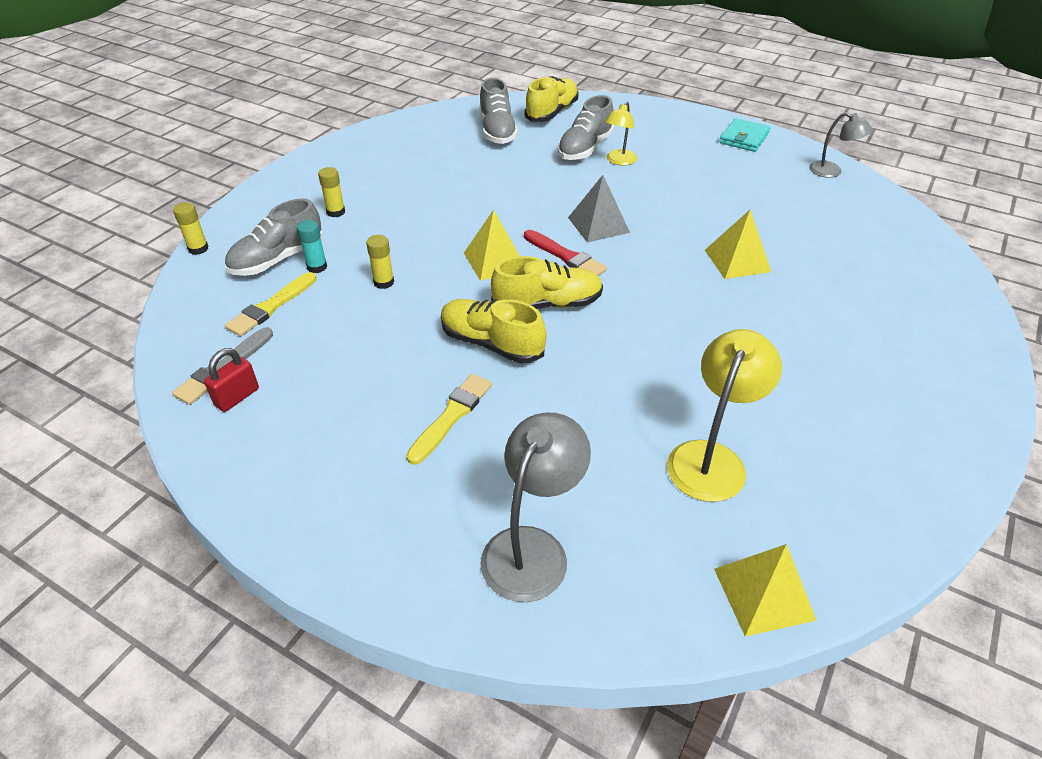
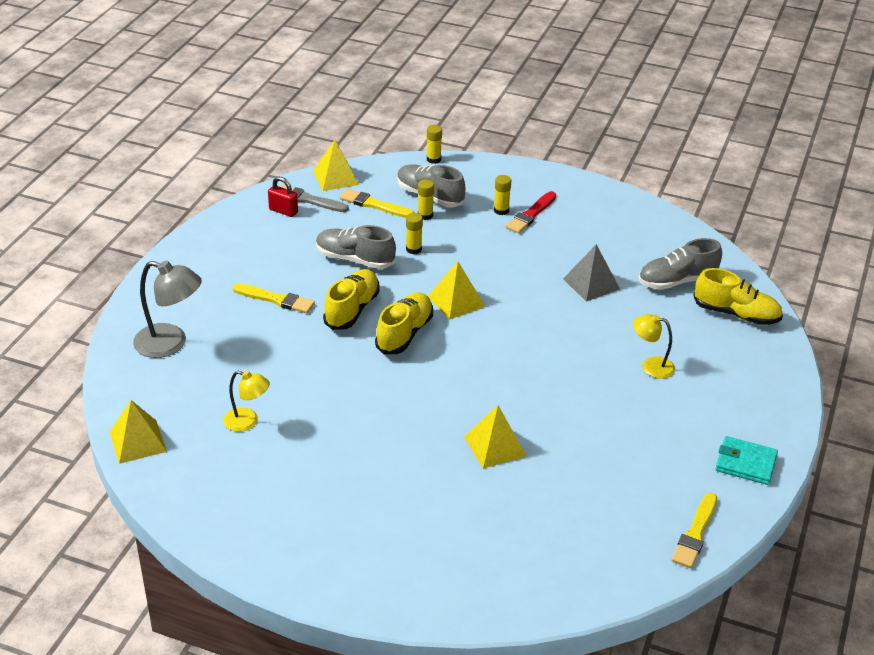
camera: 80 degrees right, 5 degrees down
turquoise glue stick [297,220,327,273] -> yellow glue stick [418,180,434,220]
yellow shoe [491,256,603,309] -> yellow shoe turned 135 degrees counterclockwise [375,292,433,354]
red brush [524,230,607,276] -> red brush moved to [506,191,556,233]
grey shoe [557,95,614,160] -> grey shoe moved to [316,225,396,269]
grey pyramid [568,175,630,243] -> grey pyramid moved to [563,244,620,302]
yellow lamp [667,329,782,502] -> yellow lamp [223,371,270,432], size x0.62
grey lamp [809,112,873,178] -> yellow brush [672,493,717,568]
none -> yellow pyramid [313,140,359,191]

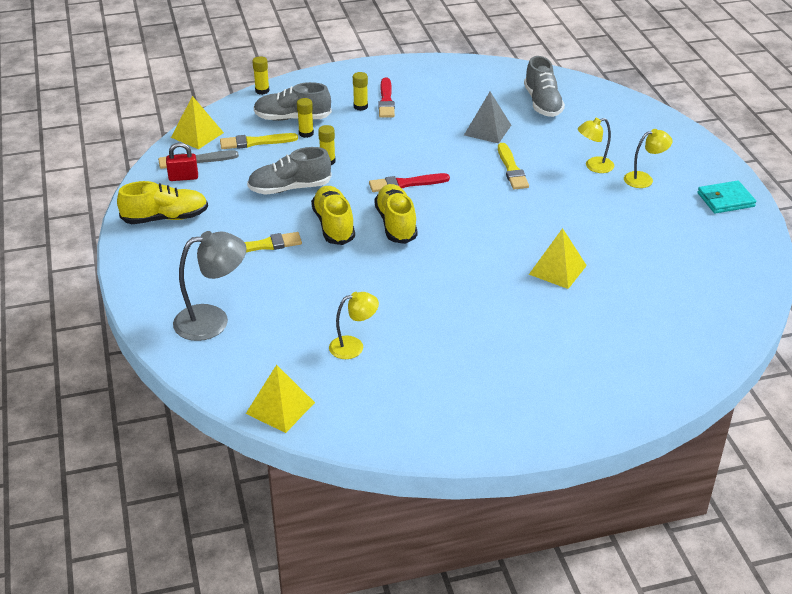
camera: 35 degrees left, 0 degrees up
yellow pyramid [428,262,485,320] -> red brush [369,173,450,192]
grey shoe [639,238,722,290] -> grey shoe turned 45 degrees counterclockwise [524,56,565,117]
yellow brush [672,493,717,568] -> yellow brush moved to [498,143,529,189]
yellow shoe [693,268,783,325] -> yellow shoe moved to [117,181,208,224]
none -> yellow lamp [624,129,672,188]

